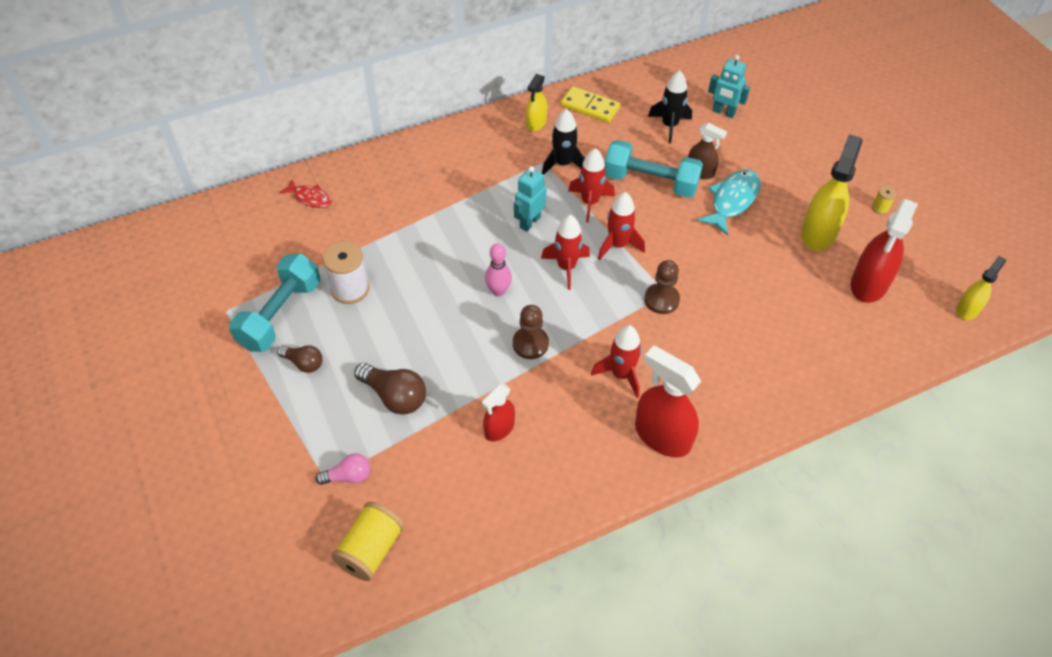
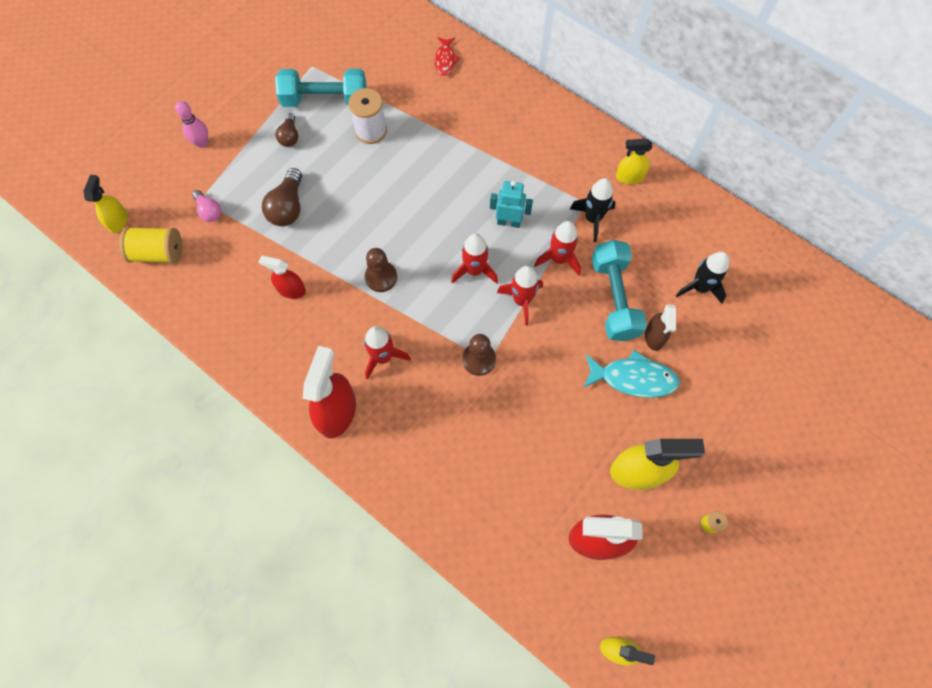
camera: 65 degrees right, 15 degrees up
pink bowling pin [485,243,512,297] -> pink bowling pin moved to [175,101,208,148]
yellow domino [561,86,620,123] -> none
turquoise robot [708,55,750,118] -> none
none -> yellow spray bottle [83,175,128,233]

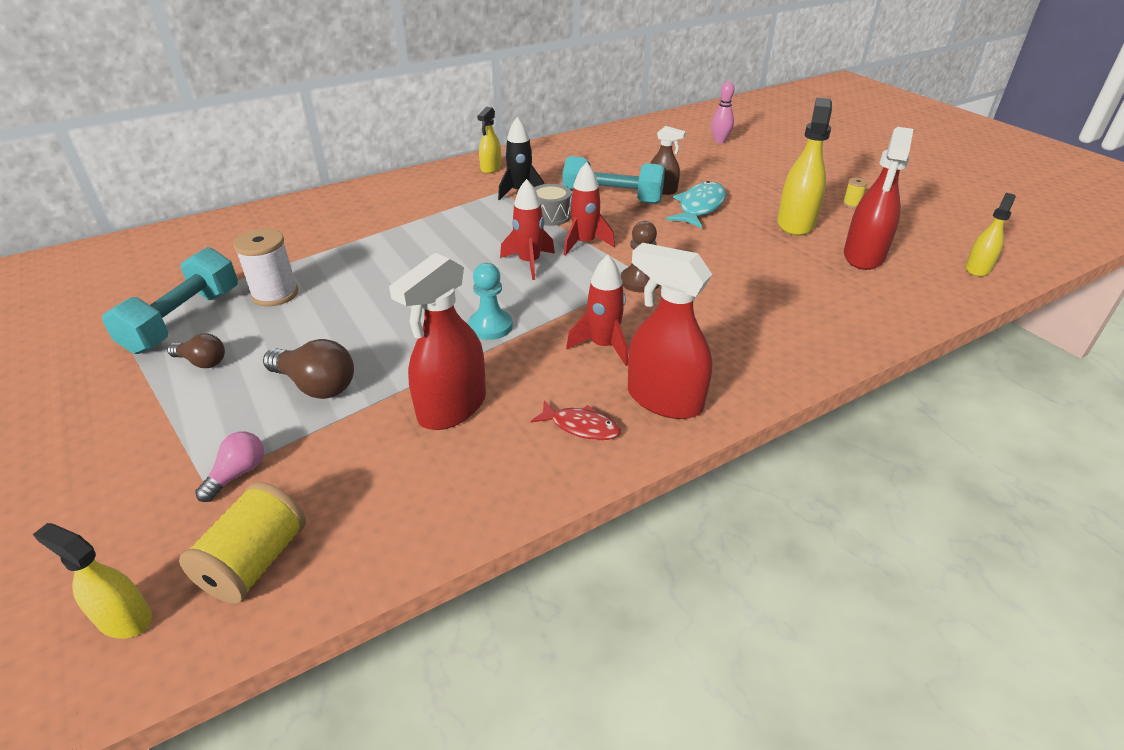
camera: 70 degrees left, 30 degrees down
pink bowling pin [175,101,208,148] -> pink bowling pin moved to [711,82,734,143]
pink light bulb [192,190,221,222] -> pink light bulb turned 45 degrees counterclockwise [195,431,264,502]
red spray bottle [259,256,306,299] -> red spray bottle [389,253,486,430], size x1.72
brown pawn [365,248,397,292] -> turquoise pawn [468,263,513,340]
red fish [435,37,460,76] -> red fish moved to [531,401,621,440]
turquoise robot [490,180,533,228] -> none
red rocket [534,221,581,276] -> grey drum [534,184,572,226]
black rocket [676,252,729,304] -> none

